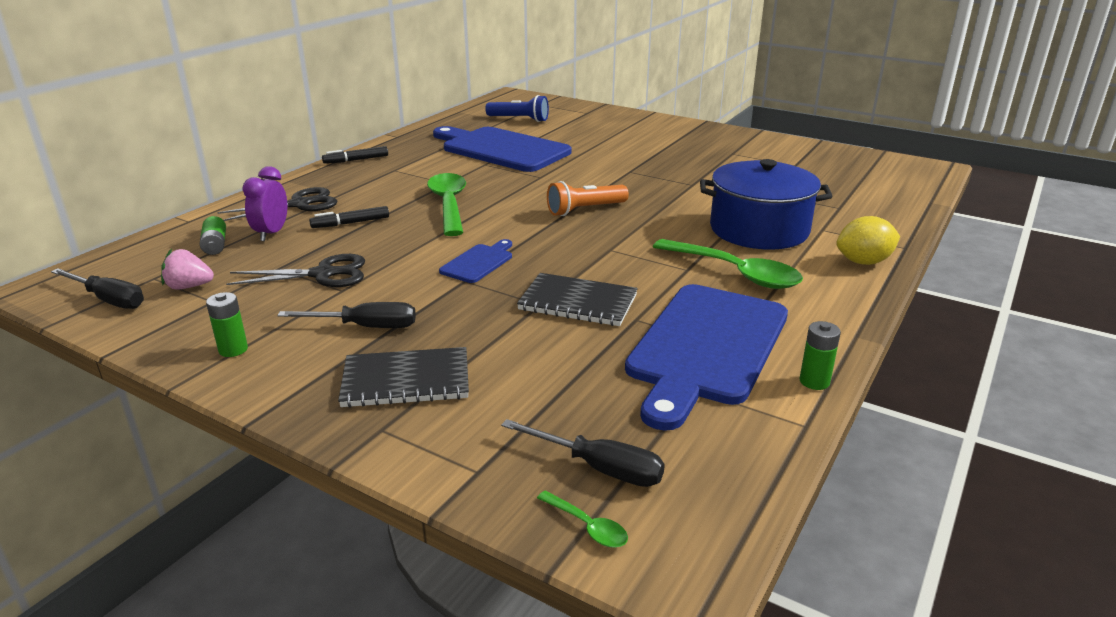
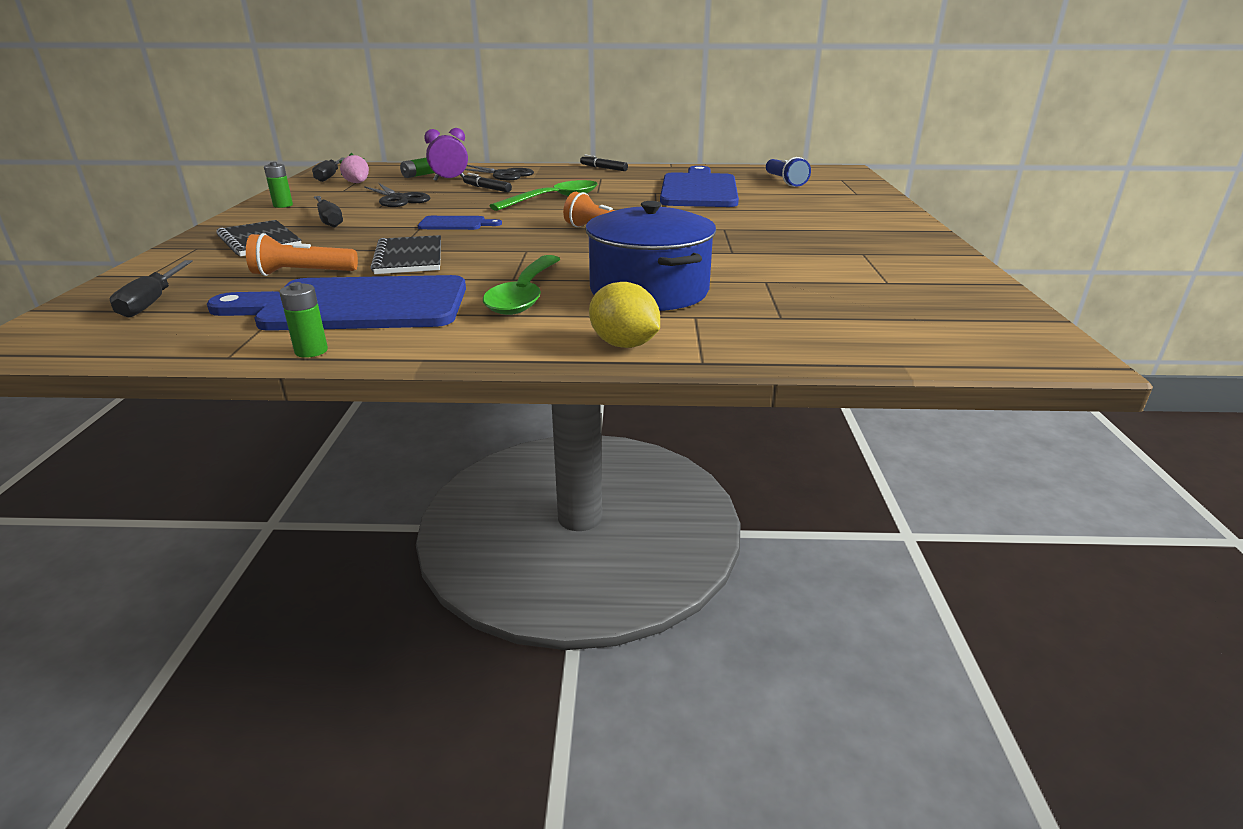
camera: 60 degrees right, 0 degrees up
green spoon [537,490,628,548] -> none
none -> orange flashlight [246,233,358,276]

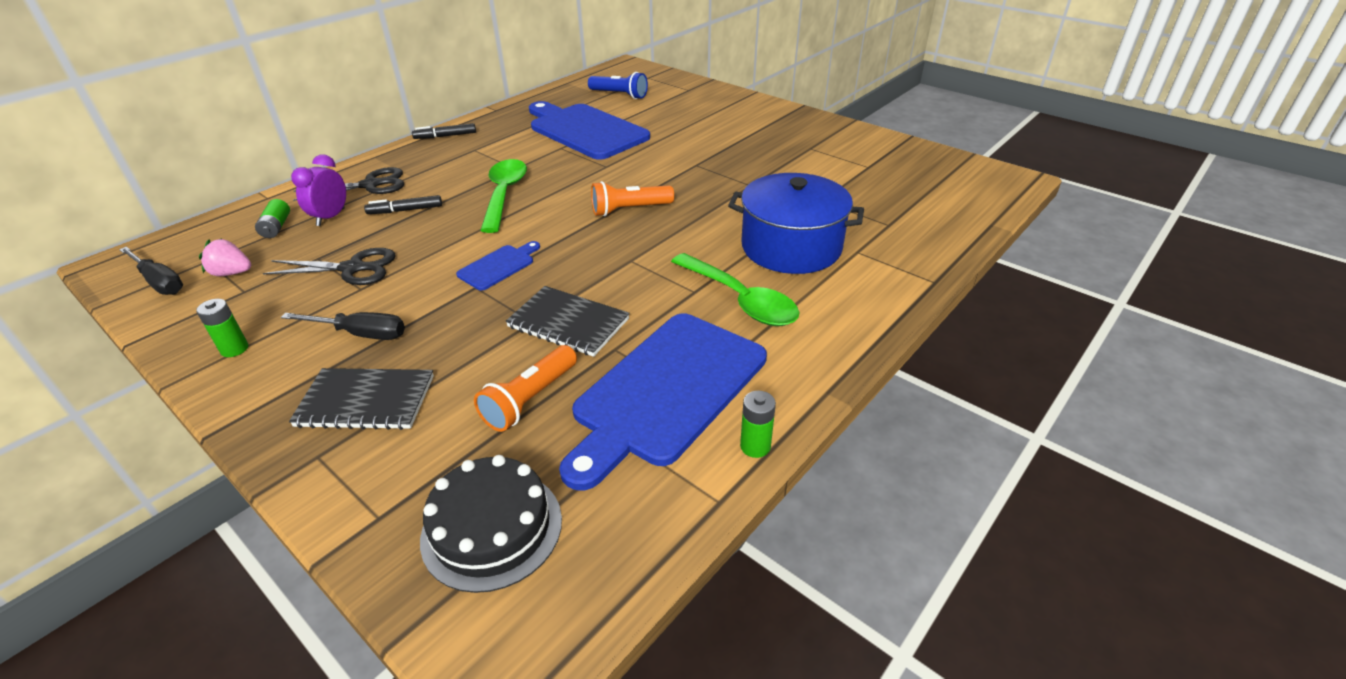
camera: 50 degrees left, 10 degrees up
black screwdriver [110,260,193,318] -> black cake [420,455,562,593]
yellow lemon [589,282,660,348] -> none

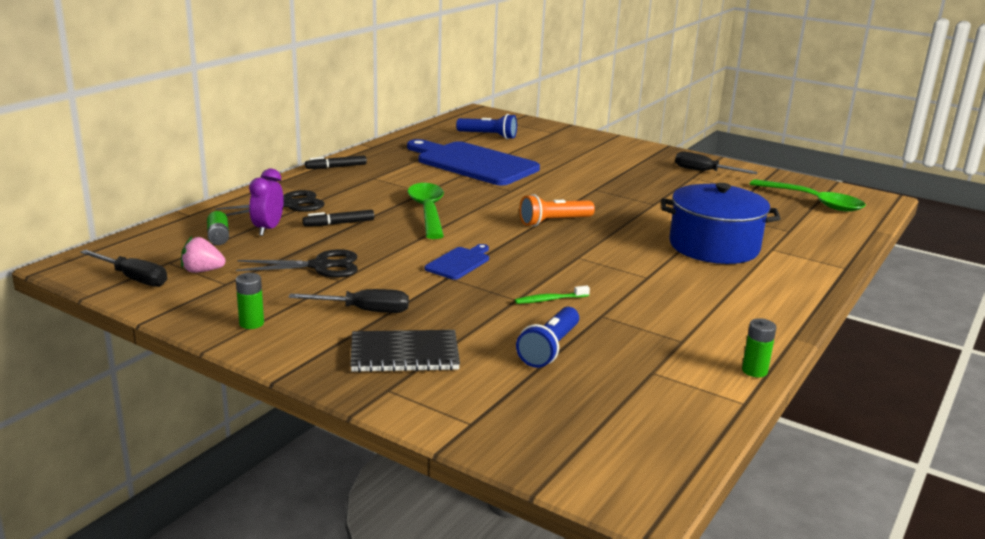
camera: 10 degrees left, 15 degrees down
black cake [420,455,562,593] -> none
orange flashlight [474,345,577,432] -> blue flashlight [516,307,579,368]
black notebook [505,286,630,357] -> green toothbrush [515,286,590,304]
blue cutting board [559,314,767,491] -> none
green spoon [671,253,799,326] -> green spoon moved to [750,179,866,212]
none -> black screwdriver [675,152,758,174]

